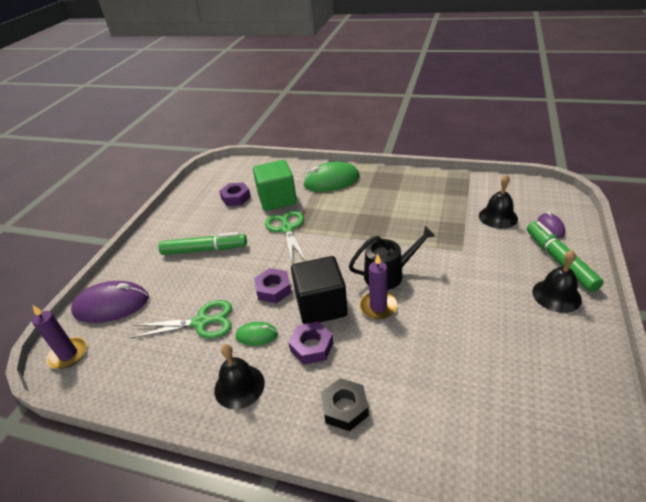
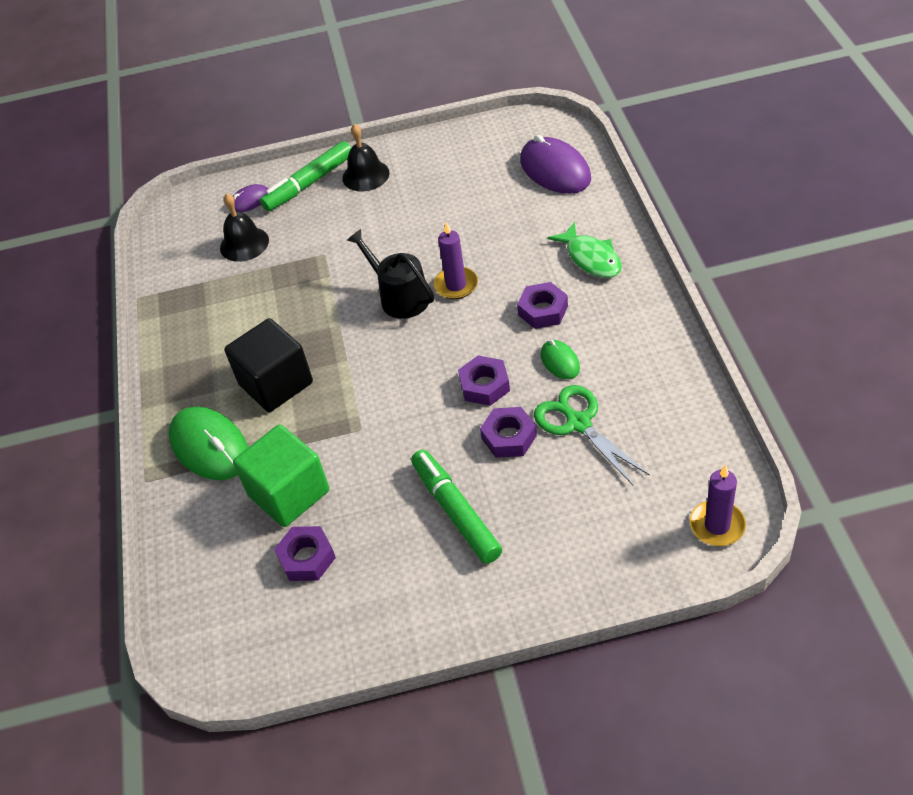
camera: 115 degrees left, 10 degrees up
purple mouse [71,281,149,323] -> purple mouse moved to [520,135,591,194]
black bell [214,344,265,409] -> none
green scissors [265,210,306,264] -> none
black cube [291,256,348,324] -> black cube moved to [224,318,313,412]
black nut [321,378,369,431] -> green fish [548,222,622,278]
none -> purple nut [480,407,537,458]

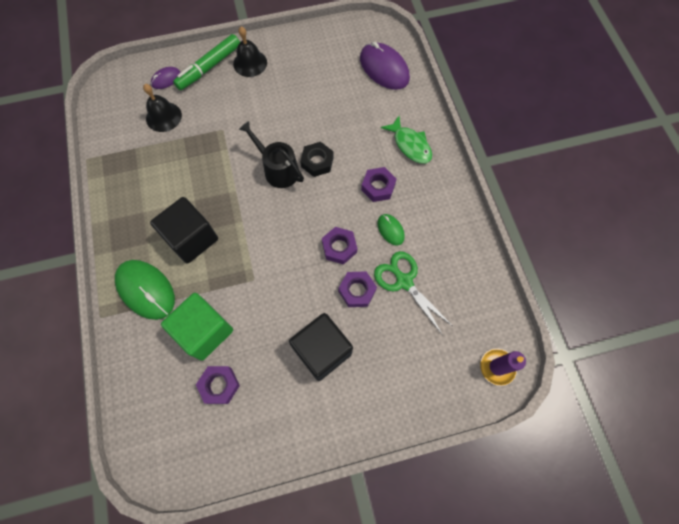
camera: 10 degrees left, 20 degrees up
green marker [411,450,502,564] -> black cube [289,313,353,381]
purple candle [434,222,478,299] -> black nut [300,142,334,177]

